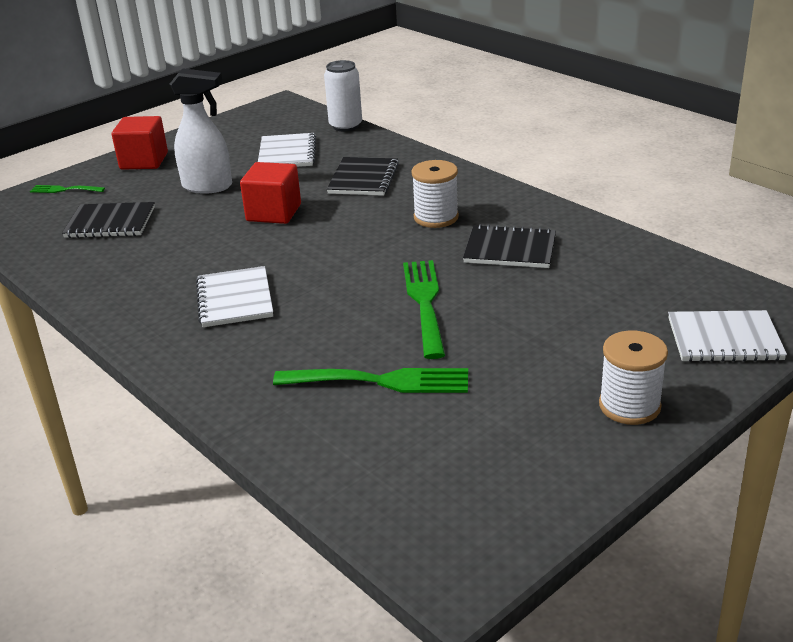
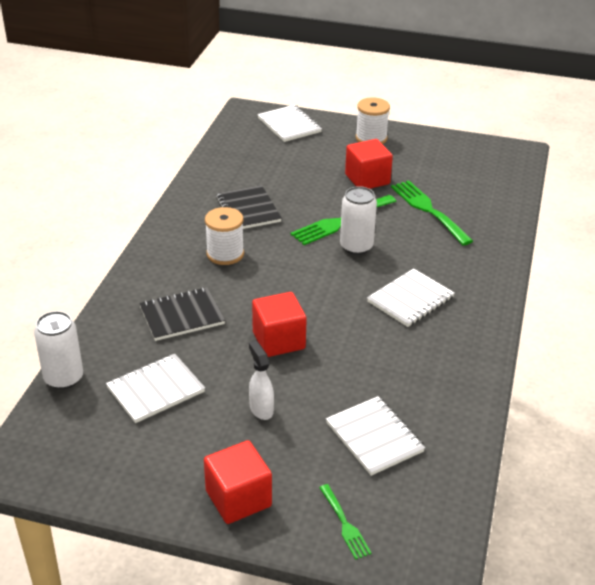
camera: 125 degrees left, 5 degrees up
black notebook [62,202,155,238] -> white notebook [326,396,425,476]
white spray bottle [170,68,232,194] -> white spray bottle [249,341,274,420], size x0.60
none -> white can [340,186,377,255]
none -> red cube [345,139,393,189]

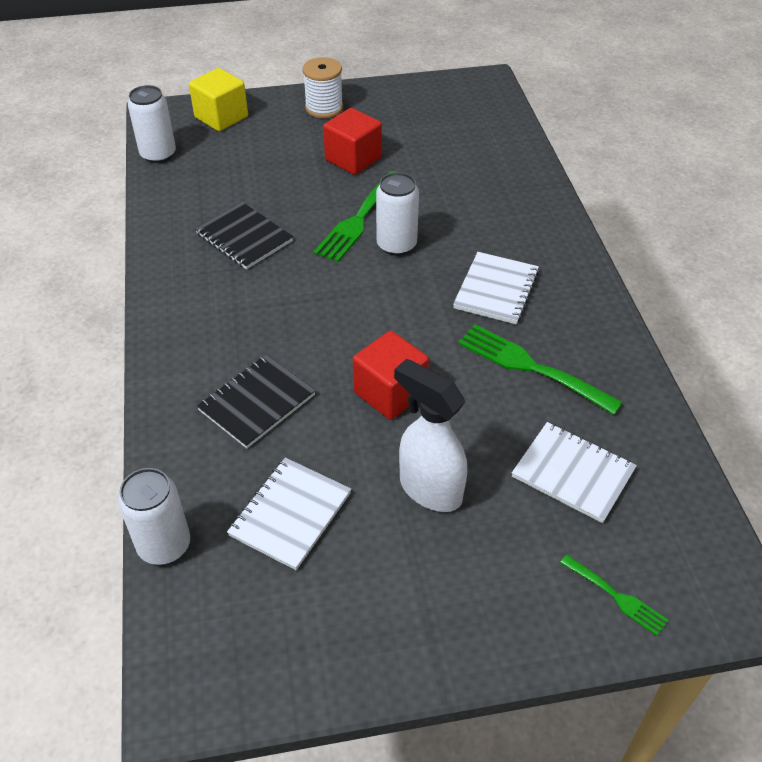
camera: 25 degrees left, 10 degrees up
red cube [204,440,272,524] -> none
white spool [205,207,244,265] -> none
white spray bottle [249,341,274,420] -> white spray bottle [394,359,467,512], size x1.68
white notebook [258,105,322,142] -> yellow cube [189,68,248,131]
green fork [391,180,473,245] -> green fork moved to [458,325,623,415]
none -> white can [128,85,176,163]

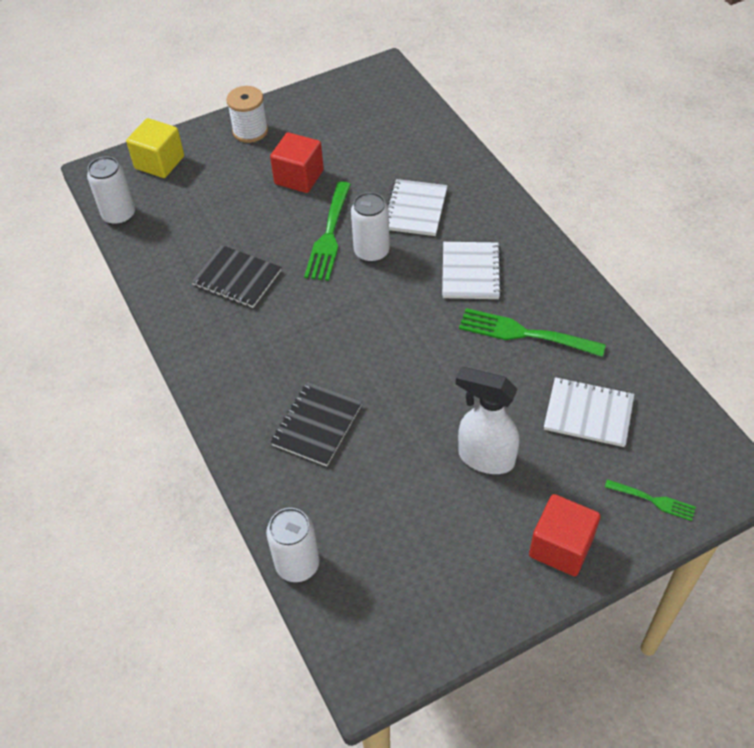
camera: 15 degrees left, 5 degrees up
white notebook [227,458,351,570] -> white notebook moved to [388,179,448,236]
red cube [353,331,429,420] -> red cube moved to [529,494,601,576]

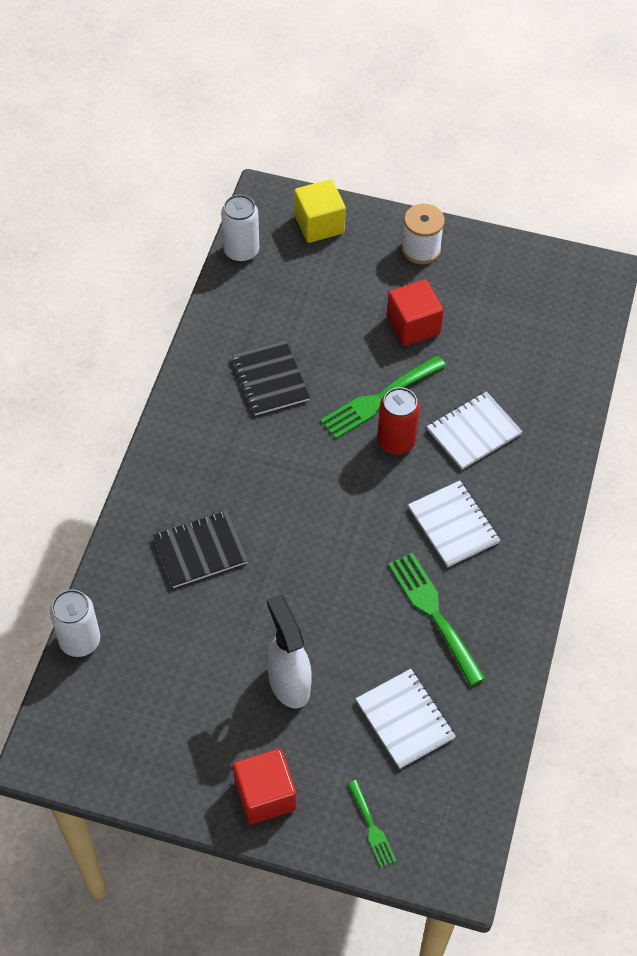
camera: 40 degrees right, 5 degrees up
white can [351,192,390,262] -> red can [377,387,420,455]
white notebook [442,242,502,299] -> white notebook turned 75 degrees counterclockwise [408,481,501,567]

